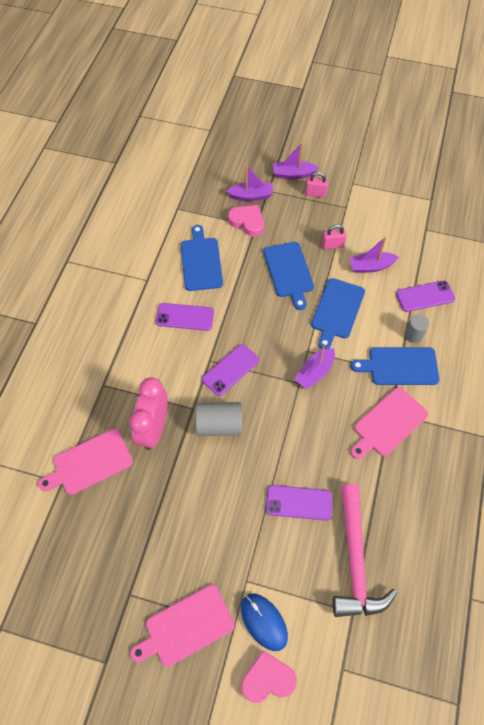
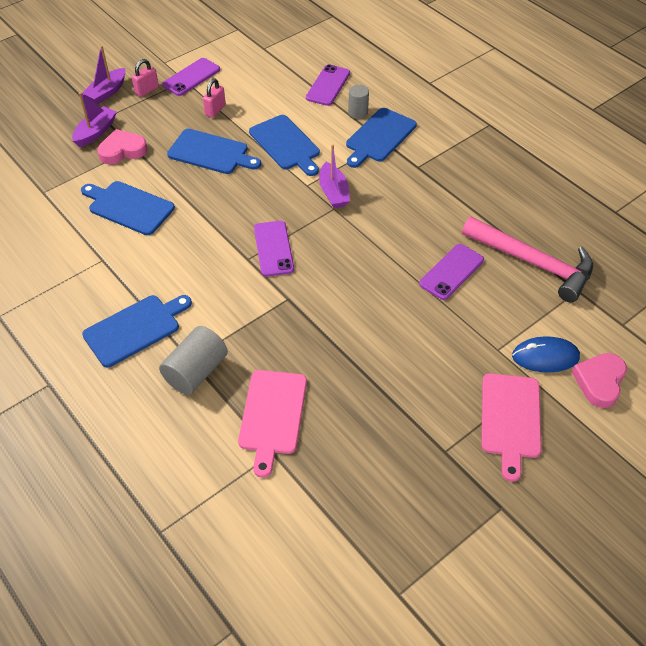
camera: 55 degrees left, 10 degrees down
pink clock [129,377,168,450] -> none
purple phone [156,303,214,331] -> purple phone moved to [162,58,220,96]
grey cylinder [196,402,242,436] -> grey cylinder moved to [159,326,228,395]
purple boat [349,237,399,273] -> none
pink cutting board [351,387,428,459] -> none
none -> blue cutting board [82,295,192,367]

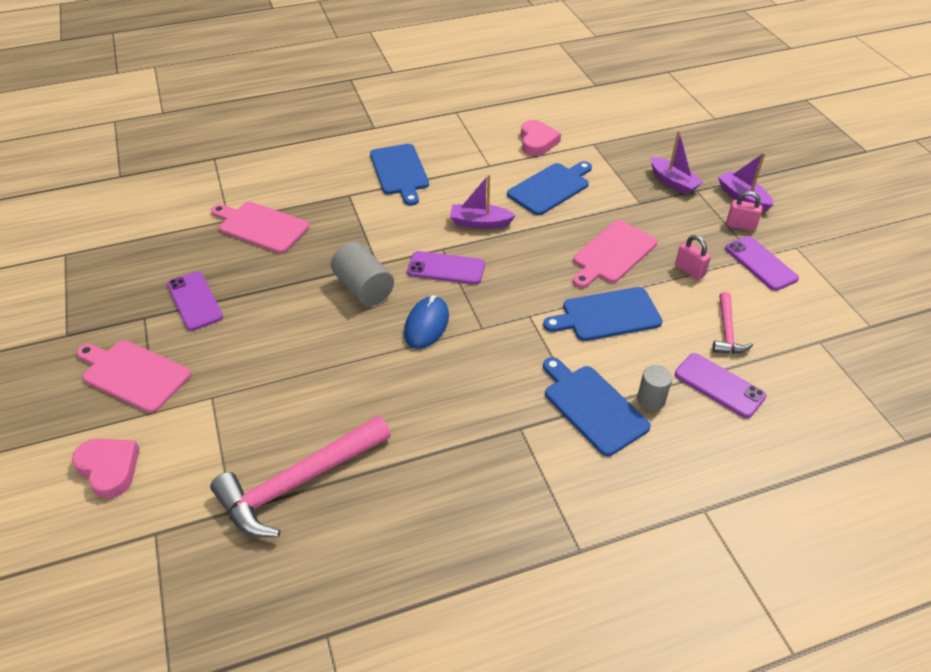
camera: 110 degrees right, 5 degrees down
pink heart [97,129,147,165] -> pink heart moved to [521,120,561,156]
pink padlock [132,59,159,97] -> pink padlock turned 45 degrees counterclockwise [726,191,762,231]
grey cylinder [159,326,228,395] -> grey cylinder moved to [331,242,394,306]
blue cutting board [167,129,261,174] -> pink cutting board [573,220,658,288]
purple boat [319,144,350,208] -> purple boat moved to [450,174,516,229]
purple phone [419,244,484,300] -> purple phone moved to [167,271,223,331]
blue mouse [512,336,580,373] -> blue mouse moved to [404,295,449,349]
none -> pink hammer [712,292,753,354]

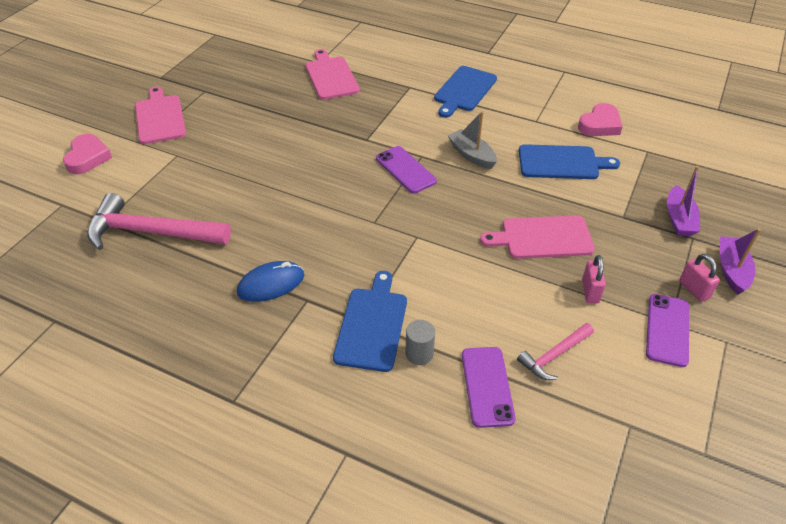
camera: 45 degrees right, 0 degrees up
purple phone [167,271,223,331] -> none
grey cylinder [331,242,394,306] -> none
blue mouse [404,295,449,349] -> blue mouse moved to [237,261,304,302]
purple boat [450,174,516,229] -> grey boat [448,111,497,169]
blue cutting board [543,287,662,341] -> none

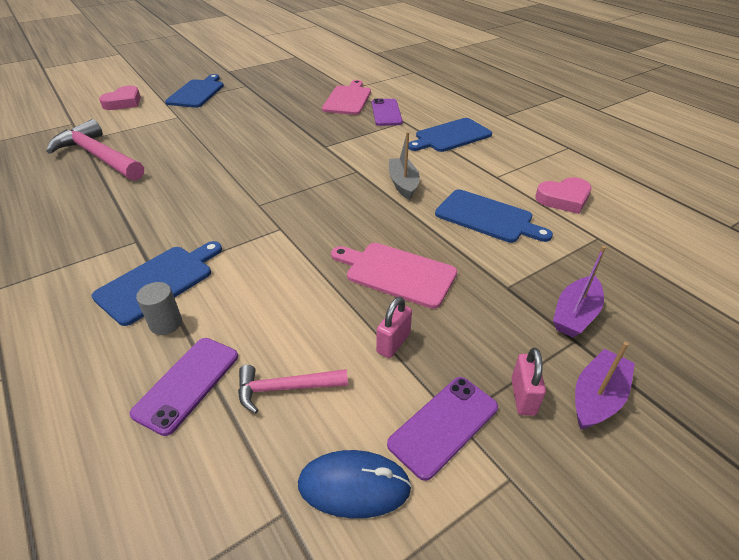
camera: 30 degrees right, 5 degrees down
pink cutting board [135,86,186,144] -> blue cutting board [165,74,224,108]
blue mouse [237,261,304,302] -> blue mouse moved to [298,450,412,518]
purple phone [376,146,437,193] -> purple phone moved to [372,98,403,126]

